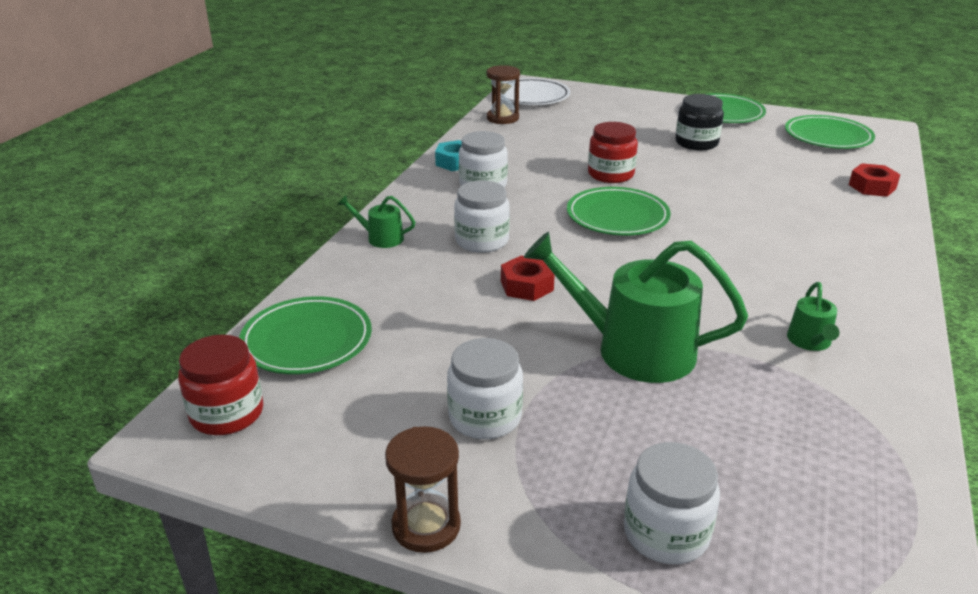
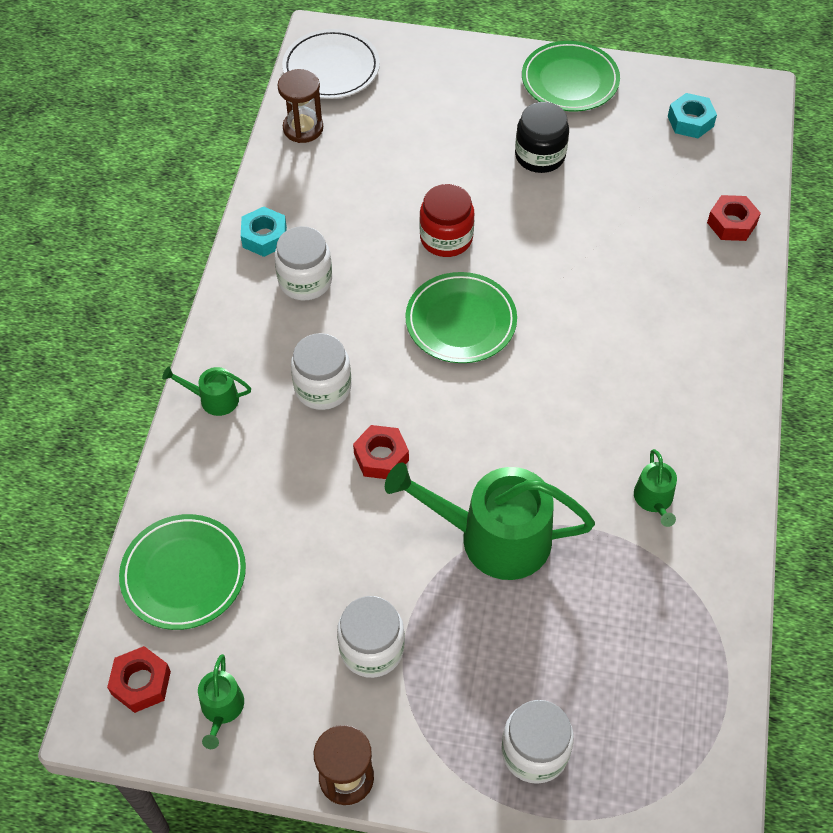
camera: 10 degrees left, 25 degrees up
red jar [178,335,263,435] -> red nut [107,646,171,713]
green plate [785,115,875,149] -> turquoise nut [668,93,717,138]
none -> green watering can [198,654,244,749]

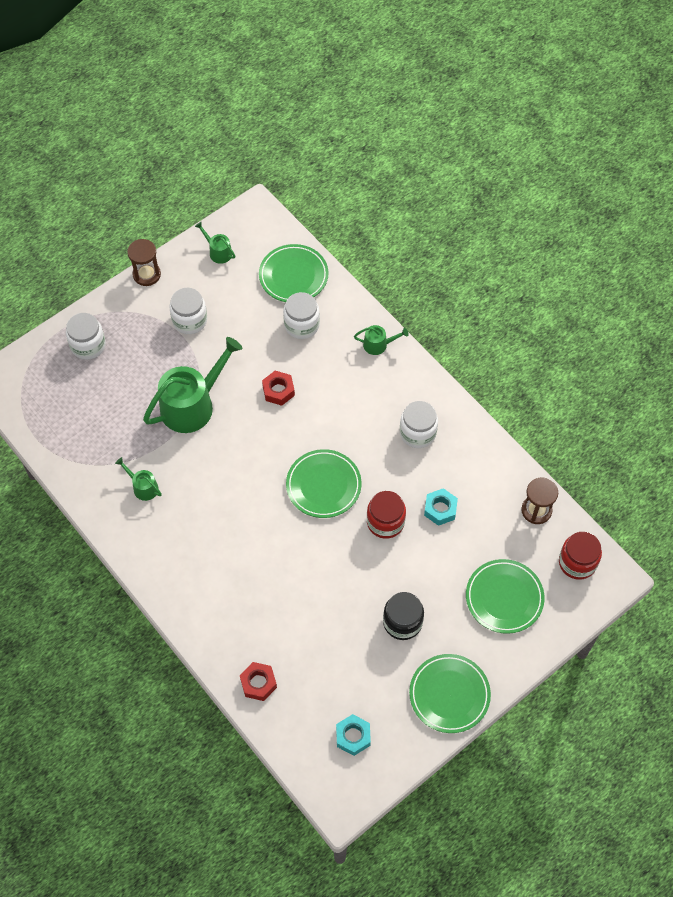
camera: 130 degrees right, 5 degrees up
red nut [107,646,171,713] -> none
green watering can [162,367,251,416] -> green watering can turned 45 degrees clockwise [354,325,408,355]
turquoise nut [241,207,287,257] -> turquoise nut moved to [424,488,458,526]
white plate [282,29,380,99] -> red jar [559,532,602,580]
white jar [291,333,351,410] -> white jar moved to [283,292,320,339]
none -> green plate [466,559,545,634]

